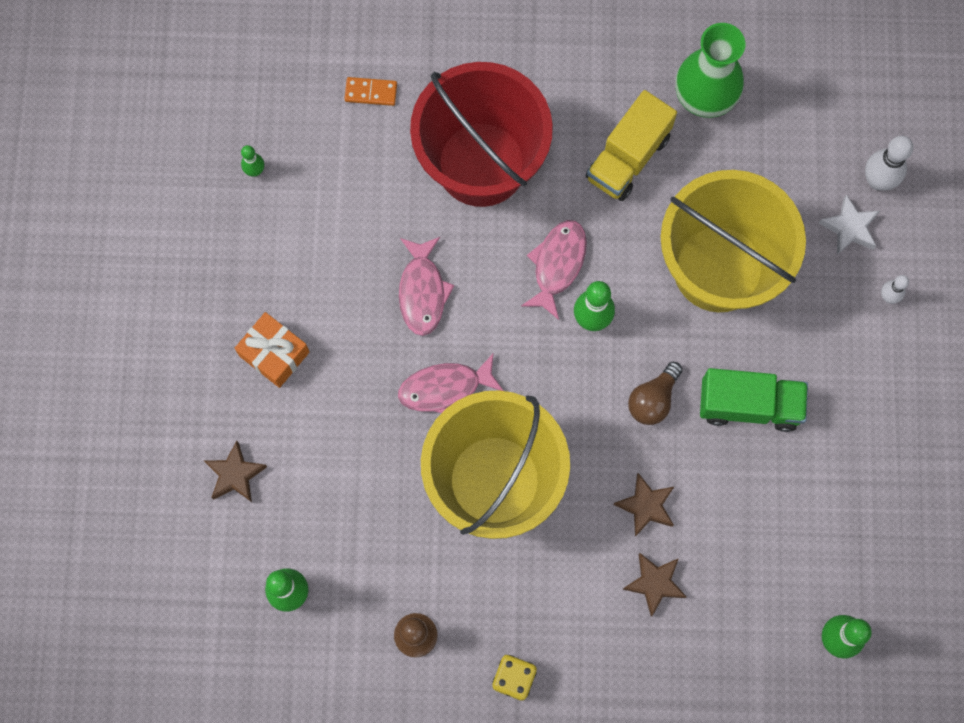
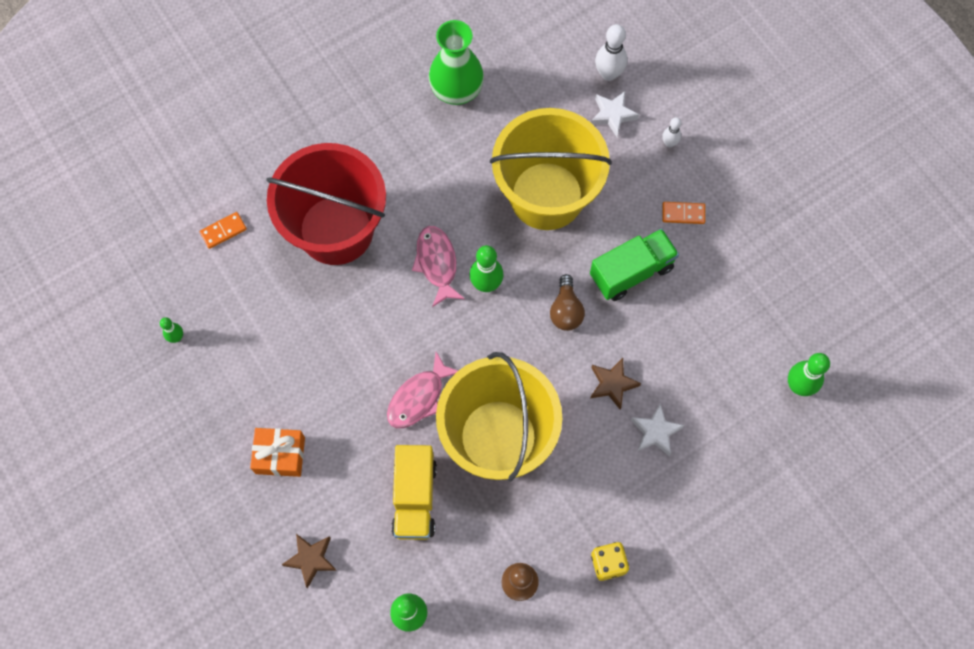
camera: 35 degrees left, 5 degrees down
pink fish [399,237,455,336] -> none
yellow truck [585,90,677,201] -> yellow truck moved to [391,445,437,540]
brown star [623,553,686,617] -> white star [631,403,684,456]
none -> orange domino [662,202,705,224]

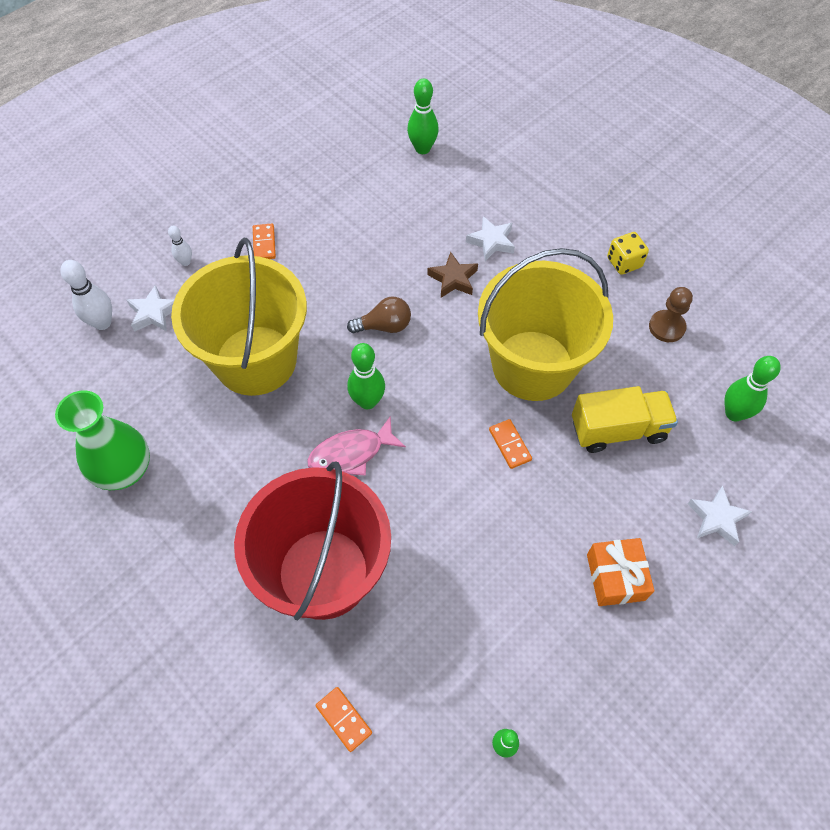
camera: 100 degrees left, 10 degrees down
brown star [282,534,337,588] -> white star [688,486,752,546]
pink fish [387,352,458,428] -> orange domino [489,419,532,469]
green truck [590,228,679,301] -> none

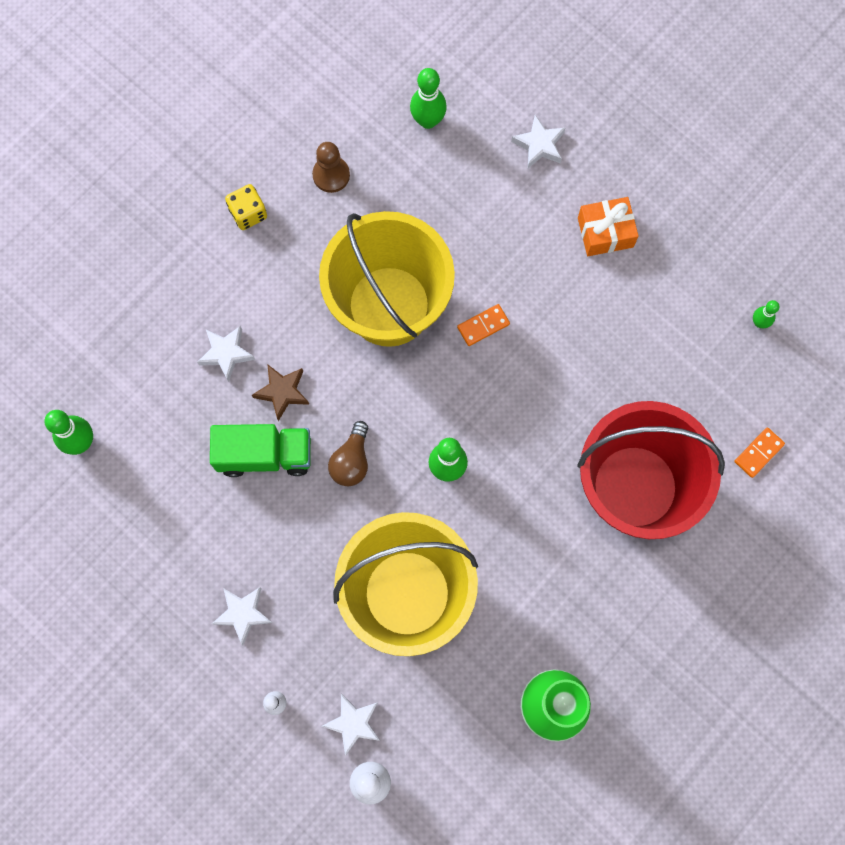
camera: 95 degrees left, 15 degrees up
orange domino [253,223,276,259] -> white star [212,587,272,645]
pink fish [307,416,406,476] -> none
brown light bulb [347,297,411,333] -> brown light bulb turned 150 degrees counterclockwise [328,421,368,486]
yellow truck [572,386,678,453] -> none
none -> green truck [210,424,311,477]

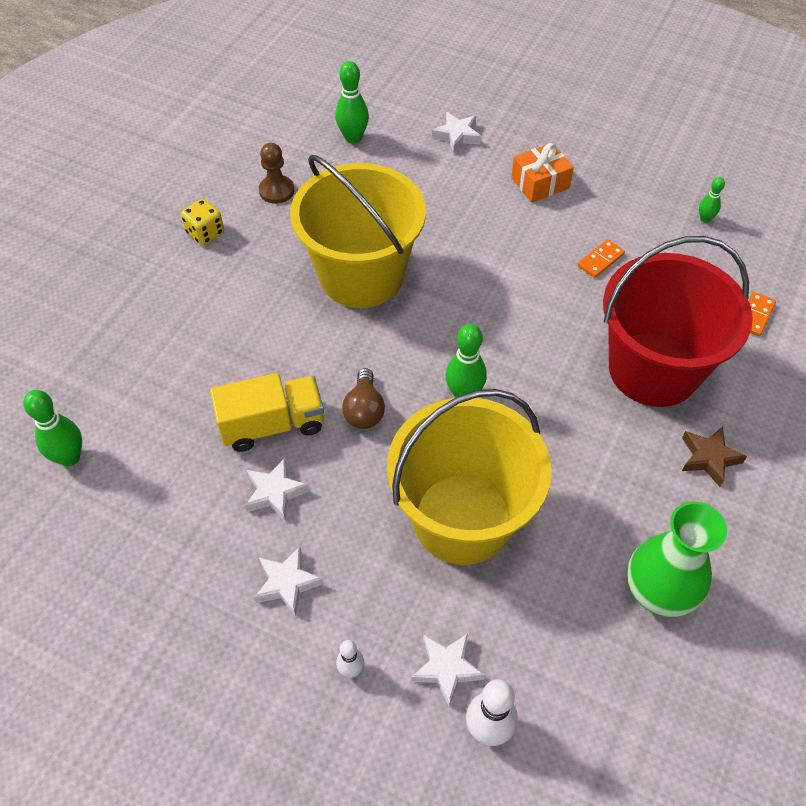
camera: 15 degrees left, 20 degrees down
white star [197,326,255,382] -> white star moved to [245,458,309,521]
green truck [210,424,311,477] -> yellow truck [210,373,324,452]
brown star [252,364,309,421] -> brown star moved to [682,427,747,487]
orange domino [457,304,510,346] -> orange domino moved to [578,239,625,278]

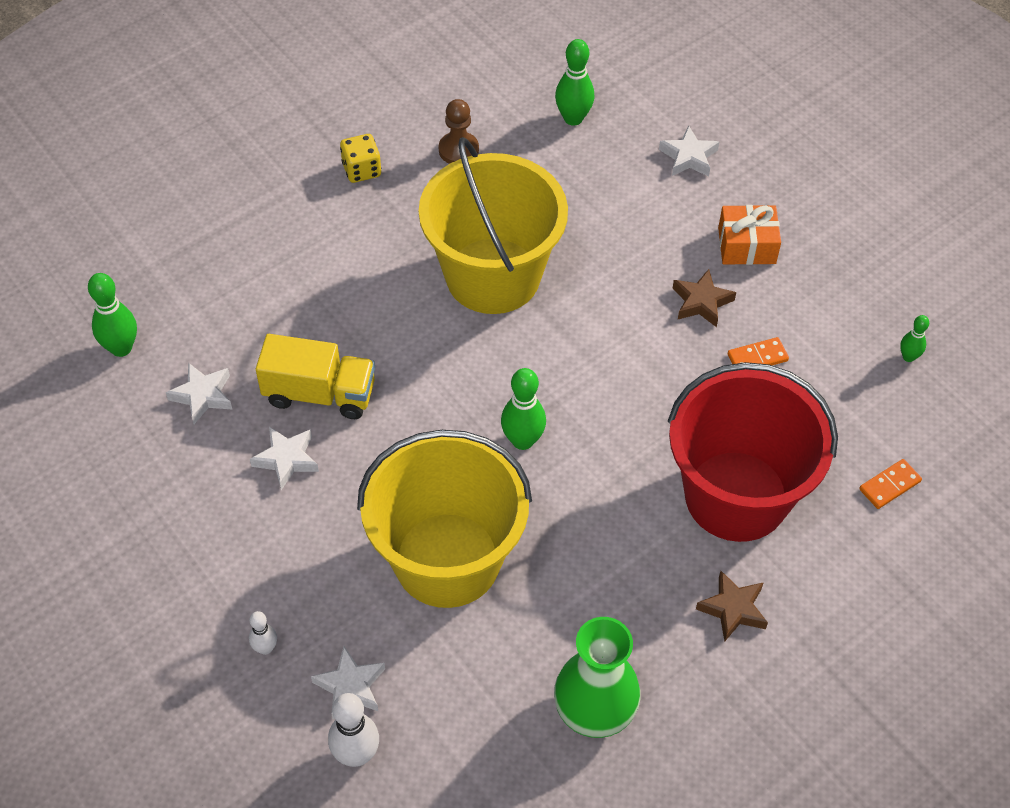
camera: 25 degrees right, 0 degrees up
white star [254,547,323,617] -> white star moved to [166,363,232,424]
brown light bulb [342,368,385,429] -> none
none -> brown star [673,269,736,327]

